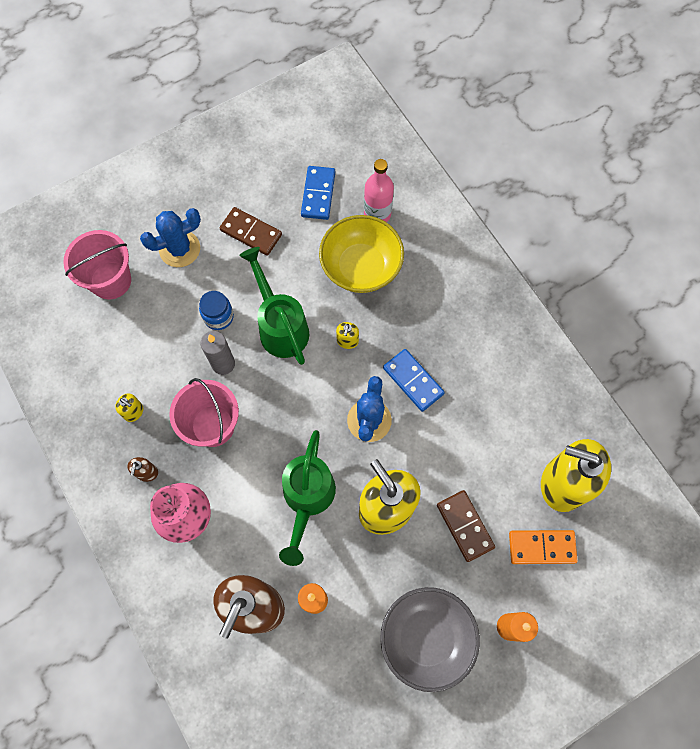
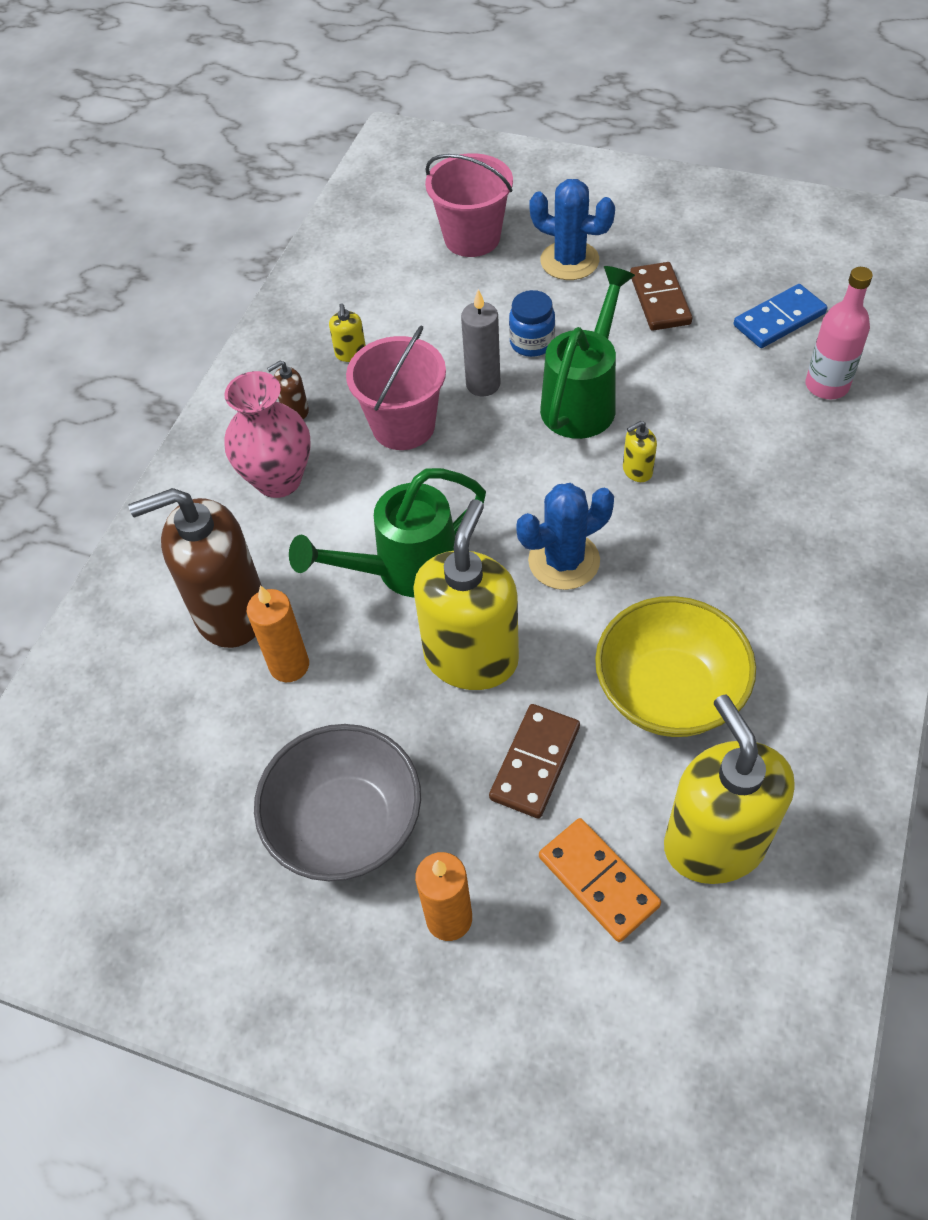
camera: 55 degrees right, 15 degrees down
yellow bowl [319,215,404,293] -> yellow bowl moved to [595,596,756,737]
blue domino [383,349,445,412] -> none

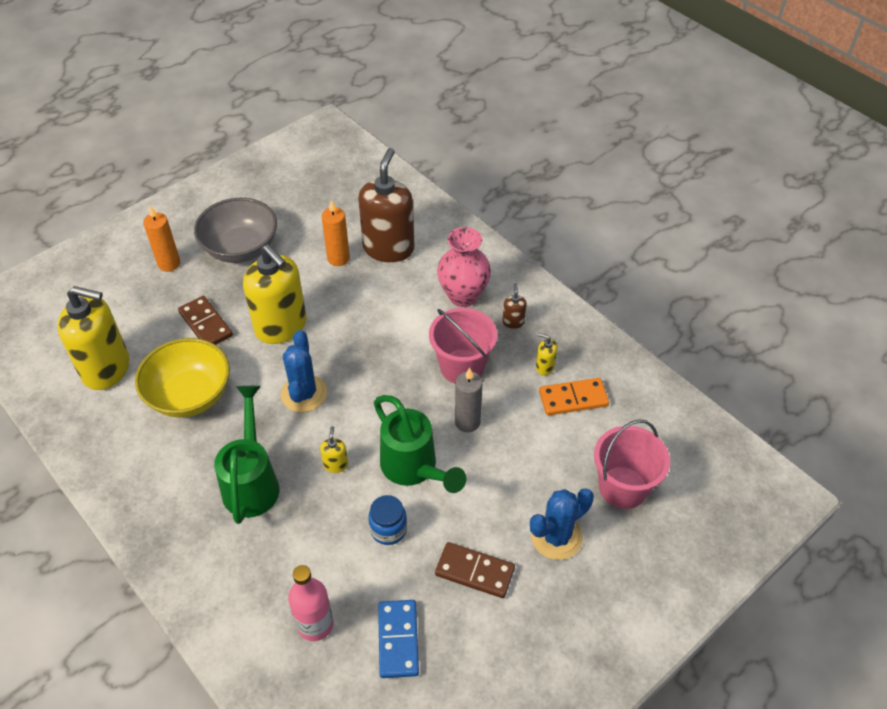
camera: 115 degrees right, 5 degrees down
green watering can [289,468,486,597] -> green watering can moved to [214,386,279,524]
blue jar [509,290,555,357] -> blue jar moved to [368,495,407,545]
orange domino [539,818,661,942] -> orange domino moved to [539,378,609,416]

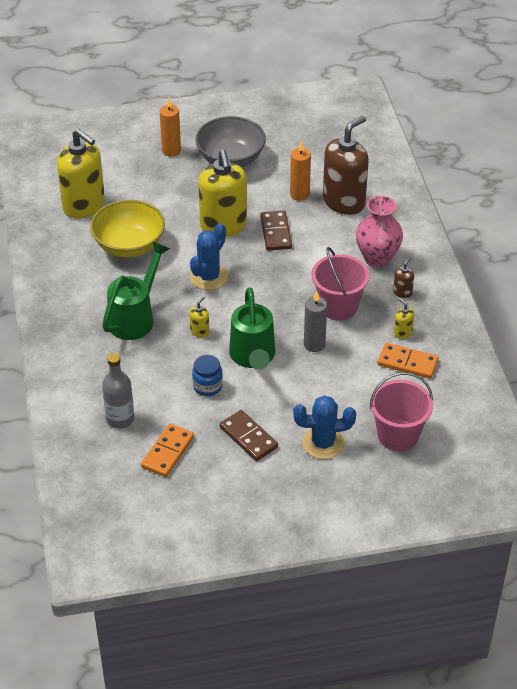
camera: 30 degrees right, 5 degrees down
brown domino [178,296,233,345] -> brown domino moved to [260,211,292,251]
pink bottle [288,565,333,641] -> grey bottle [102,353,134,428]
blue domino [378,600,419,678] -> orange domino [141,423,194,477]

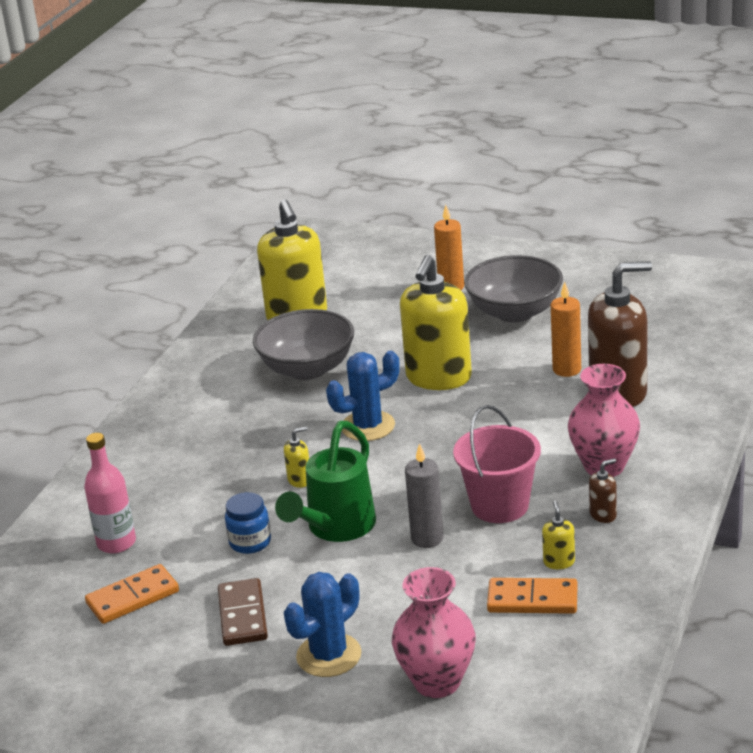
camera: 35 degrees right, 15 degrees down
yellow bowl [90,200,165,258] -> grey bowl [253,309,354,380]
green watering can [102,241,170,340] -> none
grey bottle [102,353,134,428] -> pink bottle [84,433,136,553]
brown domino [260,211,292,251] -> none
blue cactus [293,395,356,459] -> blue cactus turned 75 degrees counterclockwise [284,572,361,677]
pink bucket [370,372,433,451] -> pink vase [392,567,476,698]
orange domino [377,343,439,379] -> orange domino turned 45 degrees counterclockwise [487,578,578,614]

